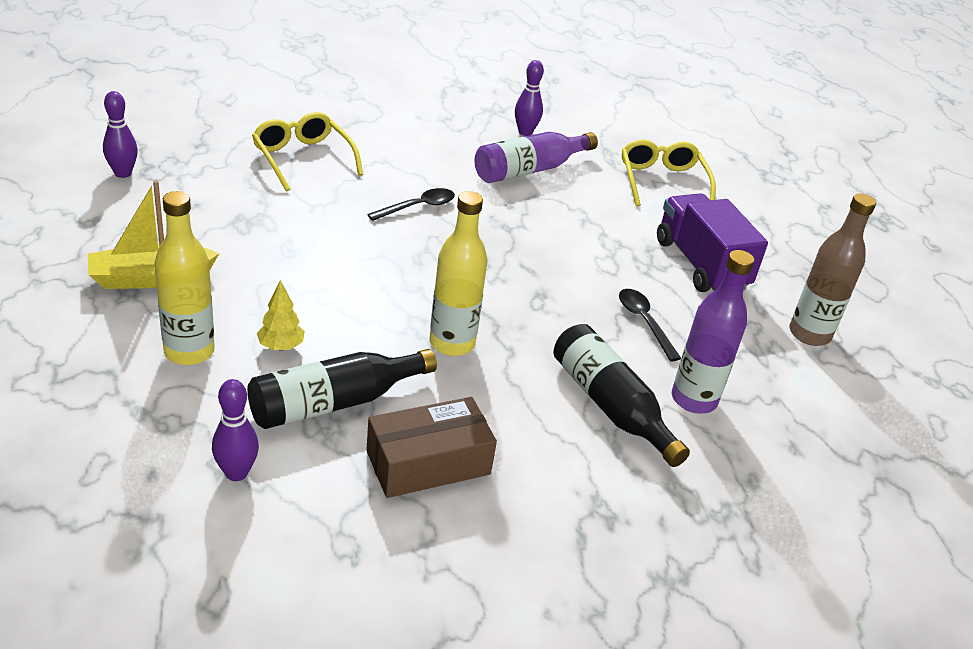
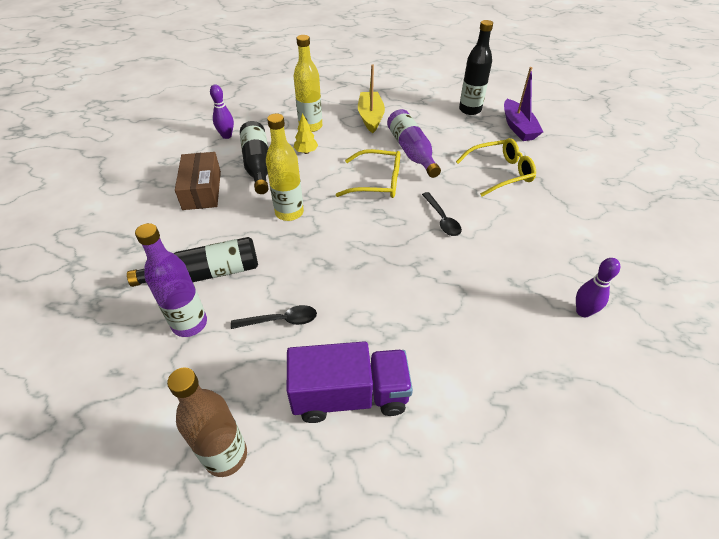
camera: 110 degrees right, 10 degrees up
purple bowling pin [103,91,138,178] -> black bottle [459,20,493,115]
purple bottle [474,132,598,183] -> purple bottle moved to [387,109,441,178]
yellow glasses [622,139,716,207] -> yellow glasses moved to [336,149,400,198]
none -> purple boat [504,67,543,141]

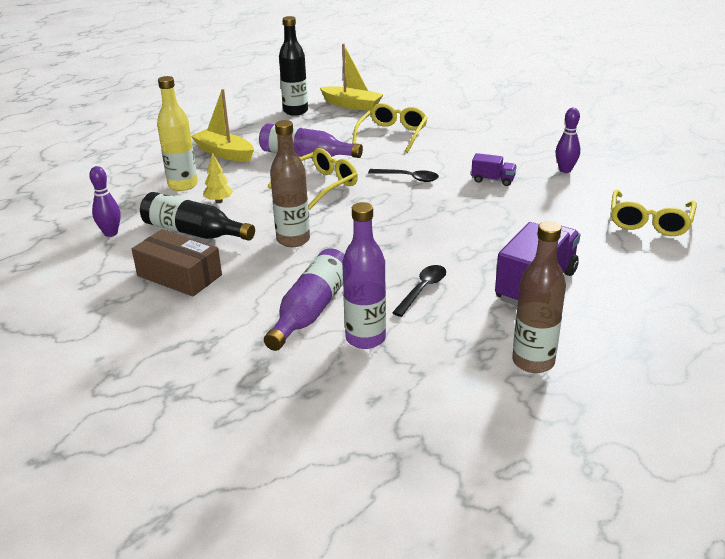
camera: 50 degrees left, 15 degrees down
black bottle [127,237,258,287] -> purple bottle [264,249,345,351]
yellow bottle [266,114,304,221] -> brown bottle [270,120,310,247]
purple boat [504,67,543,141] -> yellow boat [320,44,384,111]
none -> purple truck [471,153,517,186]
none -> yellow glasses [611,189,697,236]

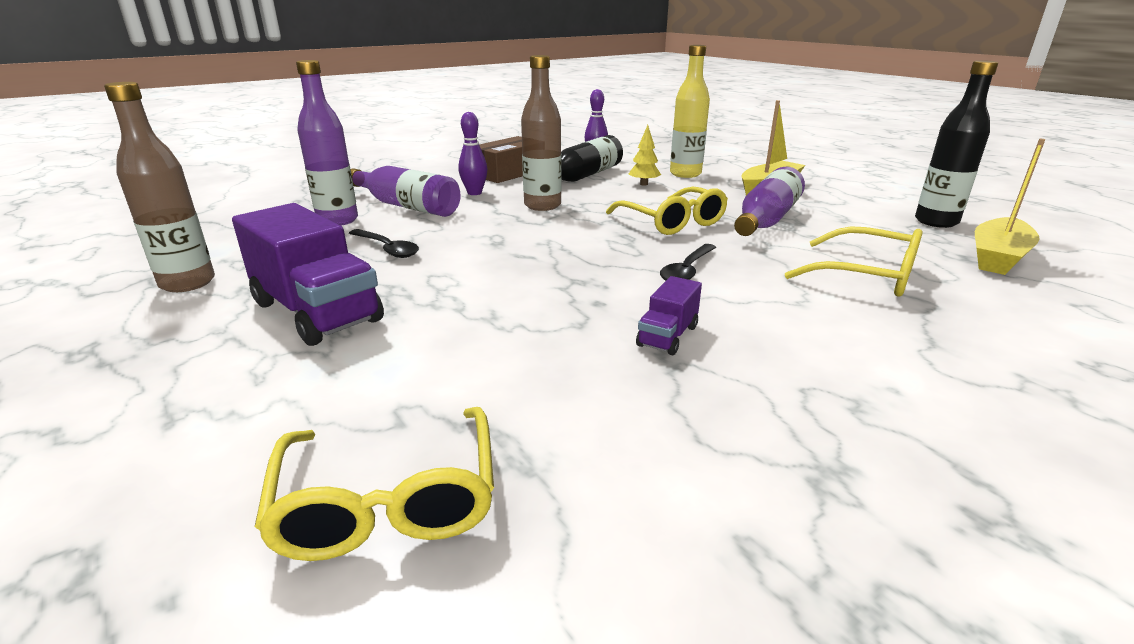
camera: 100 degrees right, 5 degrees down
purple bowling pin [556,108,580,173] -> purple bowling pin moved to [458,112,488,195]
yellow glasses [611,189,697,236] -> yellow glasses turned 135 degrees counterclockwise [255,407,494,561]

